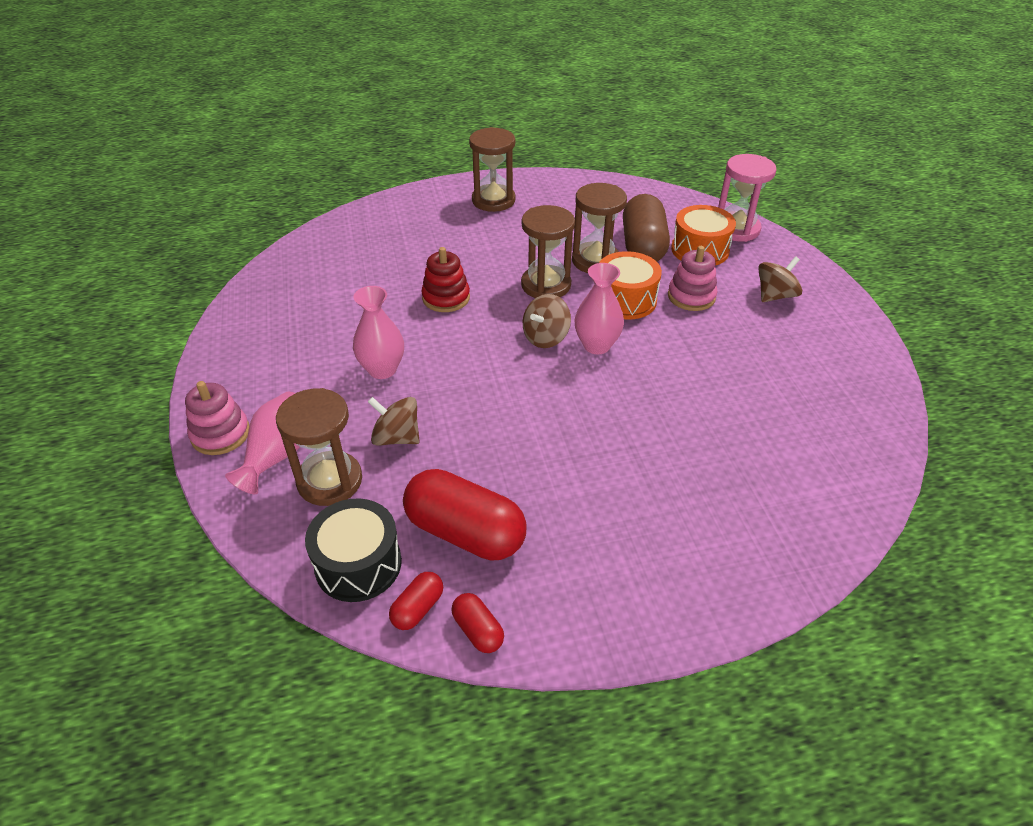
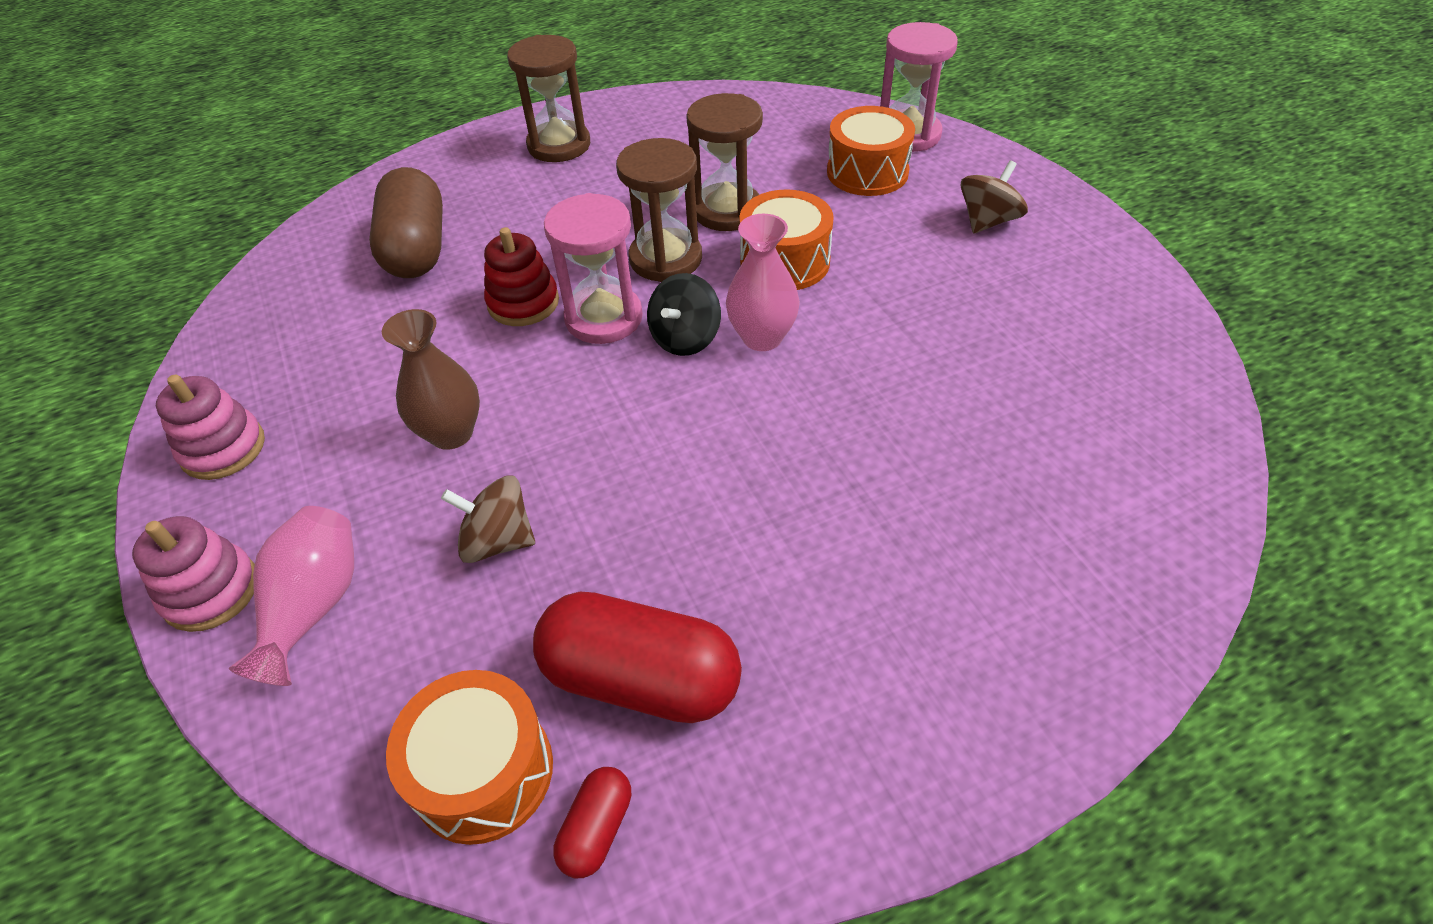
camera: 10 degrees left, 5 degrees up
brown hourglass [276,388,362,506] -> none
black drum [305,498,402,602] -> orange drum [386,670,553,845]
pink vase [353,286,404,379] -> brown vase [382,309,480,450]
red capsule [451,593,504,653] -> none
brown spinning top [523,294,571,348] -> black spinning top [647,273,721,356]
brown capsule [623,194,670,262] -> brown capsule moved to [369,167,443,278]
pink stacking toy [668,246,718,311] -> pink stacking toy moved to [156,375,265,480]
none -> pink hourglass [544,193,643,344]

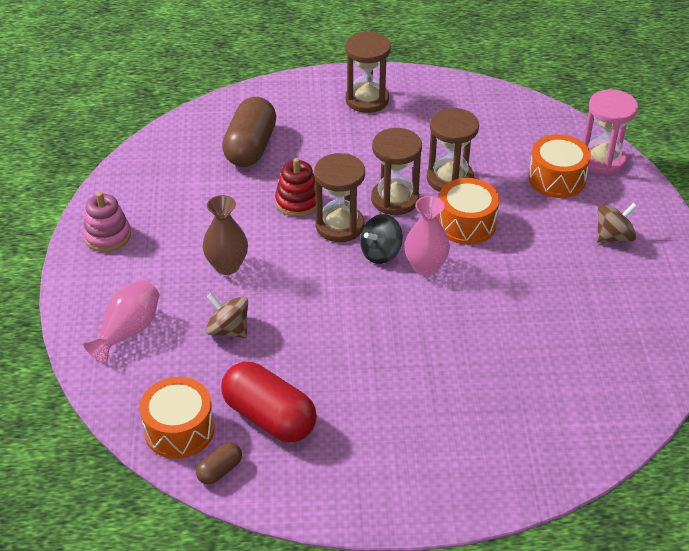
camera: 20 degrees right, 5 degrees down
pink stacking toy [132,516,255,632] -> none
pink hourglass [544,193,643,344] -> brown hourglass [314,153,365,242]
red capsule [553,767,631,878] -> brown capsule [196,442,242,484]

